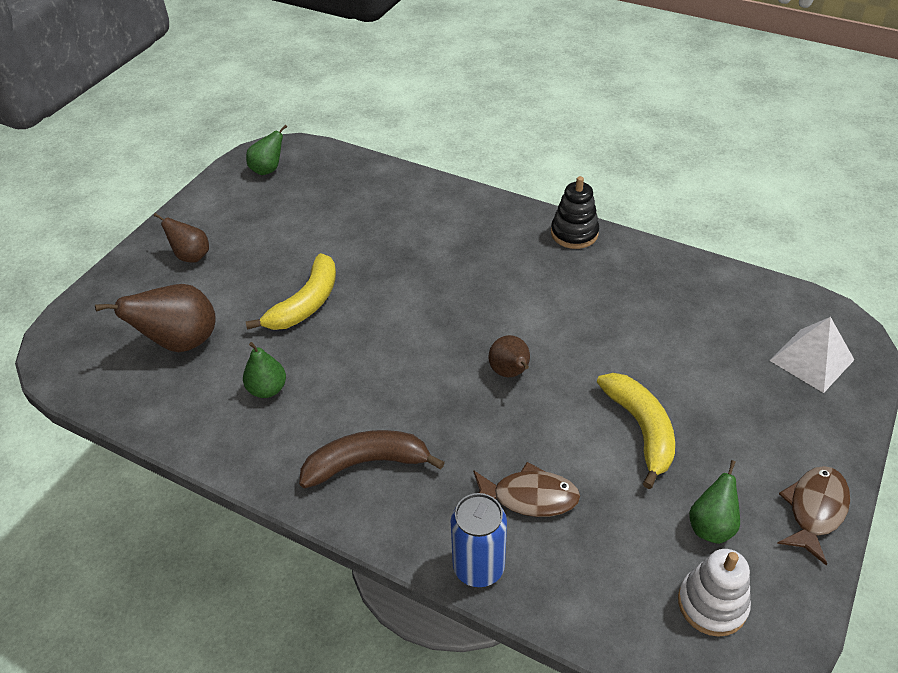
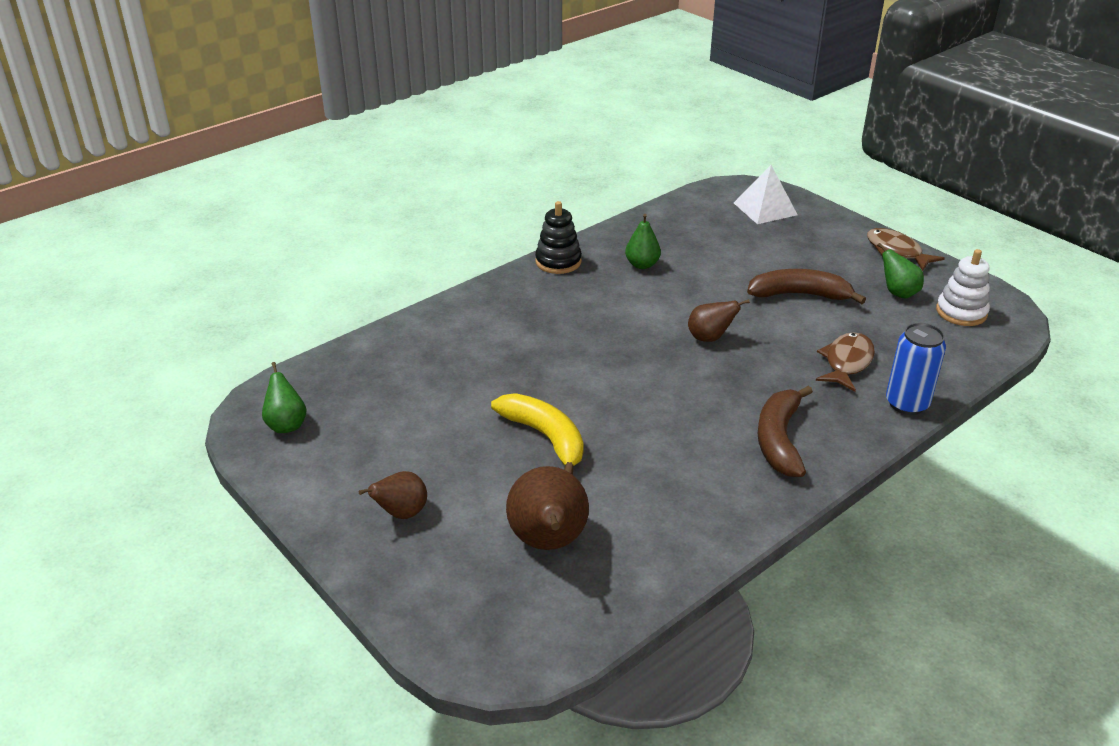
camera: 70 degrees left, 10 degrees down
green pear [243,342,286,398] -> green pear moved to [625,214,661,269]
yellow banana [597,373,675,489] -> brown banana [747,269,866,304]

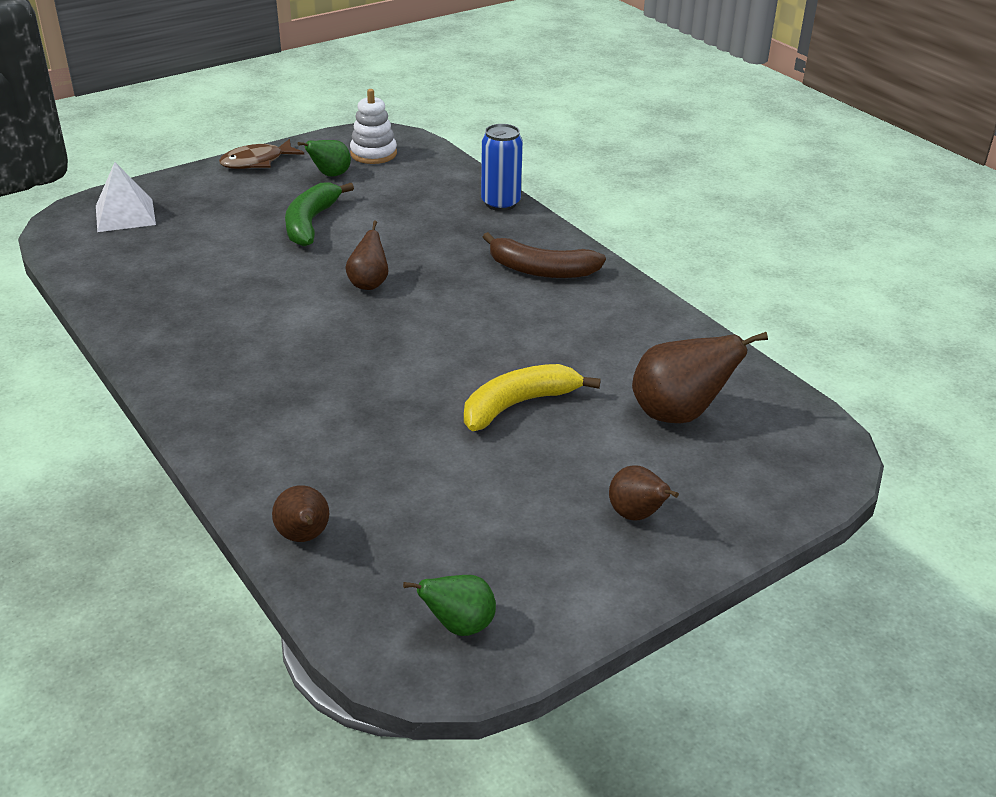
camera: 85 degrees left, 0 degrees up
black stacking toy [535,201,582,274] -> none
green pear [625,214,661,269] -> none
brown banana [747,269,866,304] -> green banana [285,182,354,247]
brown fish [816,332,875,392] -> none
none -> brown pear [272,485,329,542]

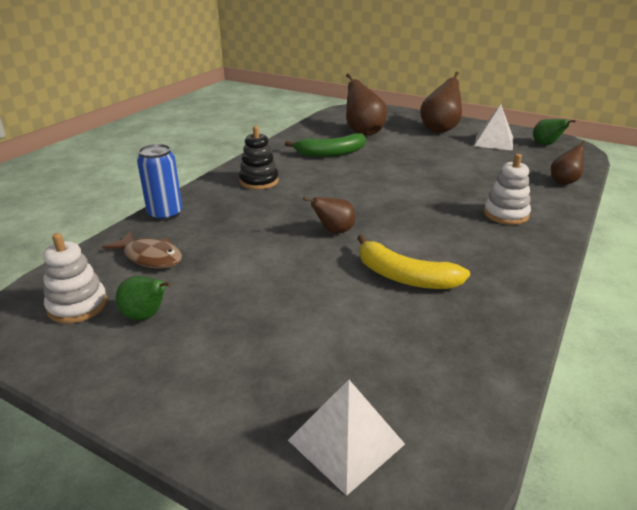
camera: 115 degrees left, 5 degrees down
brown fish [219,139,304,169] -> brown fish moved to [102,231,182,268]
green banana [285,182,354,247] -> green banana moved to [285,133,366,157]
yellow banana [464,364,601,431] -> yellow banana moved to [357,235,470,289]
brown banana [483,232,606,278] -> black stacking toy [239,126,279,190]
brown pear [609,465,679,520] -> brown pear [420,71,462,133], size x1.68
none -> white pyramid [474,105,513,151]
none -> white stacking toy [484,154,531,225]

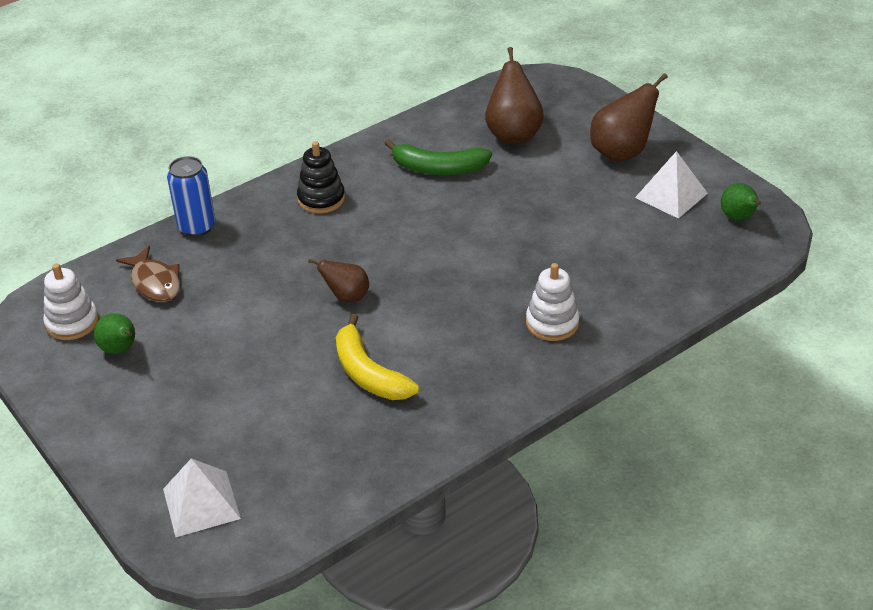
camera: 25 degrees right, 10 degrees up
brown pear [551,141,586,185] -> none

